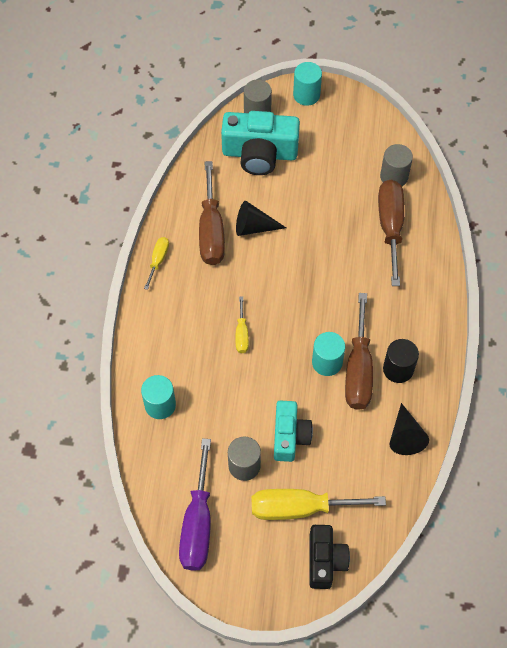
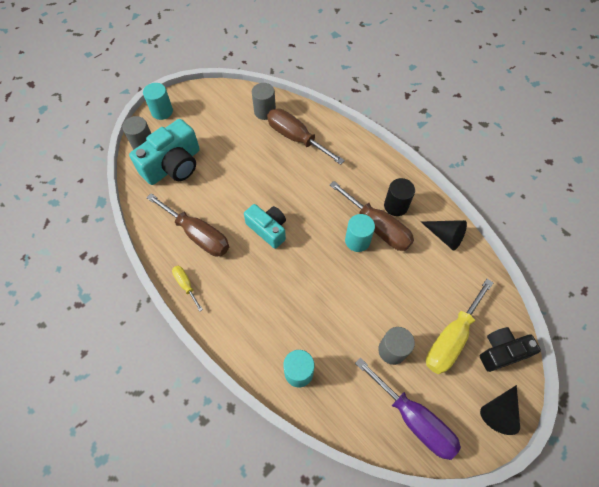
camera: 50 degrees left, 0 degrees up
black cone [236,201,286,236] -> black cone moved to [480,385,520,435]
yellow screwdriver [236,296,249,353] -> none
turquoise camera [274,401,313,462] -> turquoise camera moved to [244,204,286,249]
black camera [309,525,350,589] -> black camera turned 60 degrees counterclockwise [480,327,541,372]

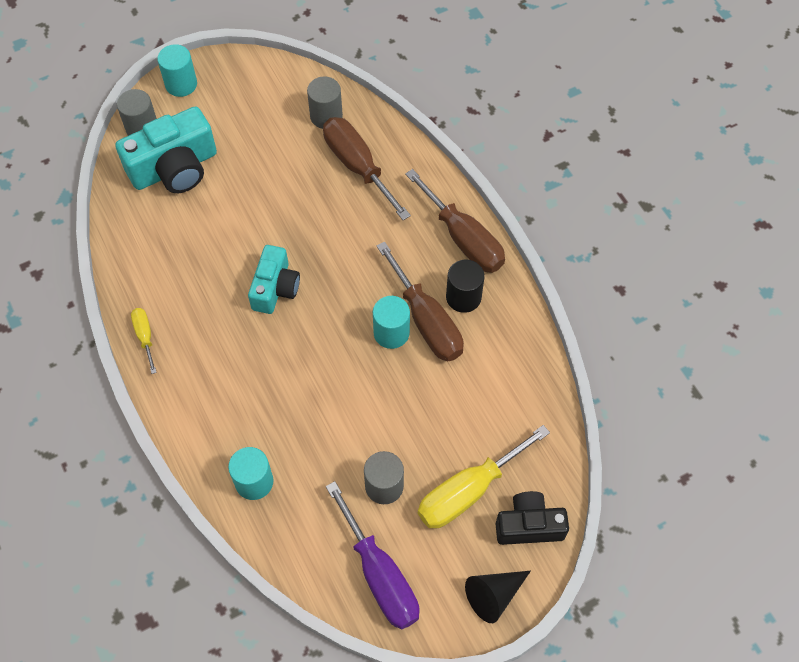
camera: 15 degrees right, 0 degrees up
brown screwdriver [147,193,229,256] -> brown screwdriver moved to [405,169,505,273]
turquoise camera [244,204,286,249] -> turquoise camera turned 45 degrees clockwise [248,245,300,314]
black cone [421,220,467,251] -> none

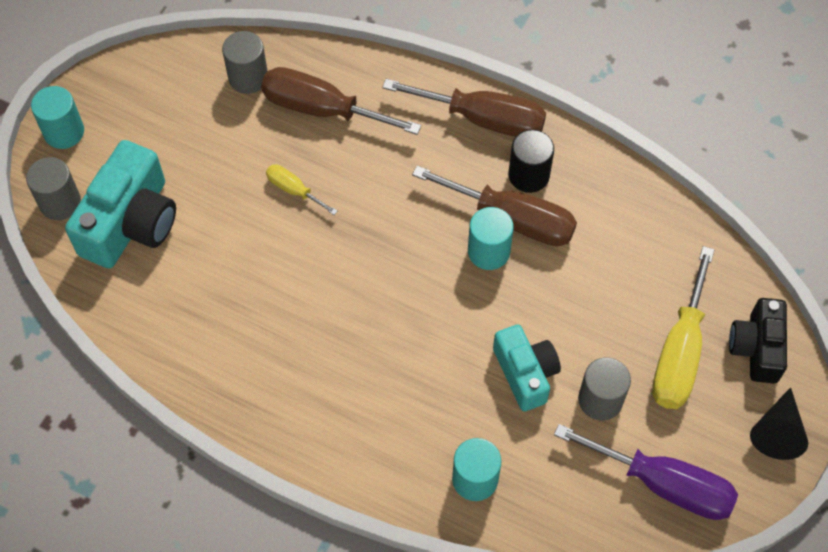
camera: 35 degrees left, 0 degrees up
yellow screwdriver [131,308,157,374] -> yellow screwdriver moved to [266,164,338,215]
turquoise camera [248,245,300,314] -> turquoise camera moved to [493,324,561,411]
black camera [496,491,569,545] -> black camera turned 45 degrees counterclockwise [729,298,787,384]

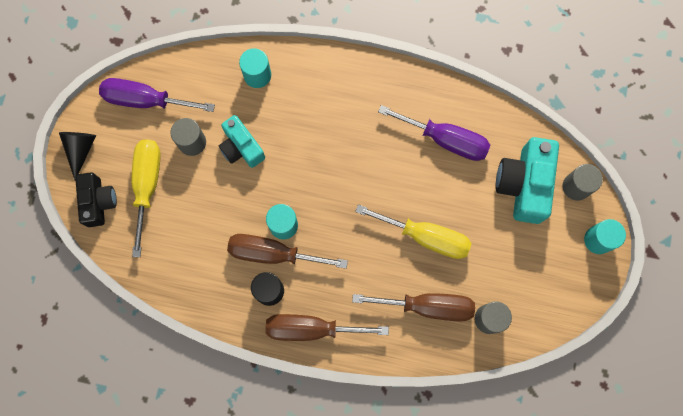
camera: 165 degrees right, 15 degrees up
yellow screwdriver [266,164,338,215] -> yellow screwdriver [355,204,472,259], size x2.00
none -> purple screwdriver [378,105,490,161]

